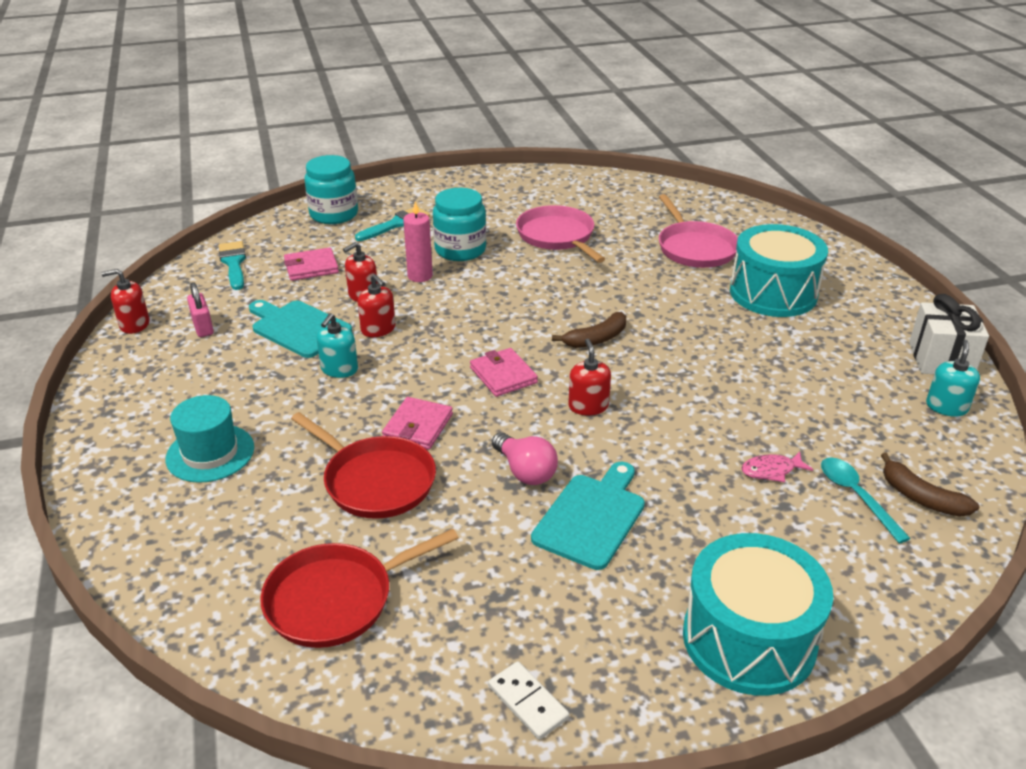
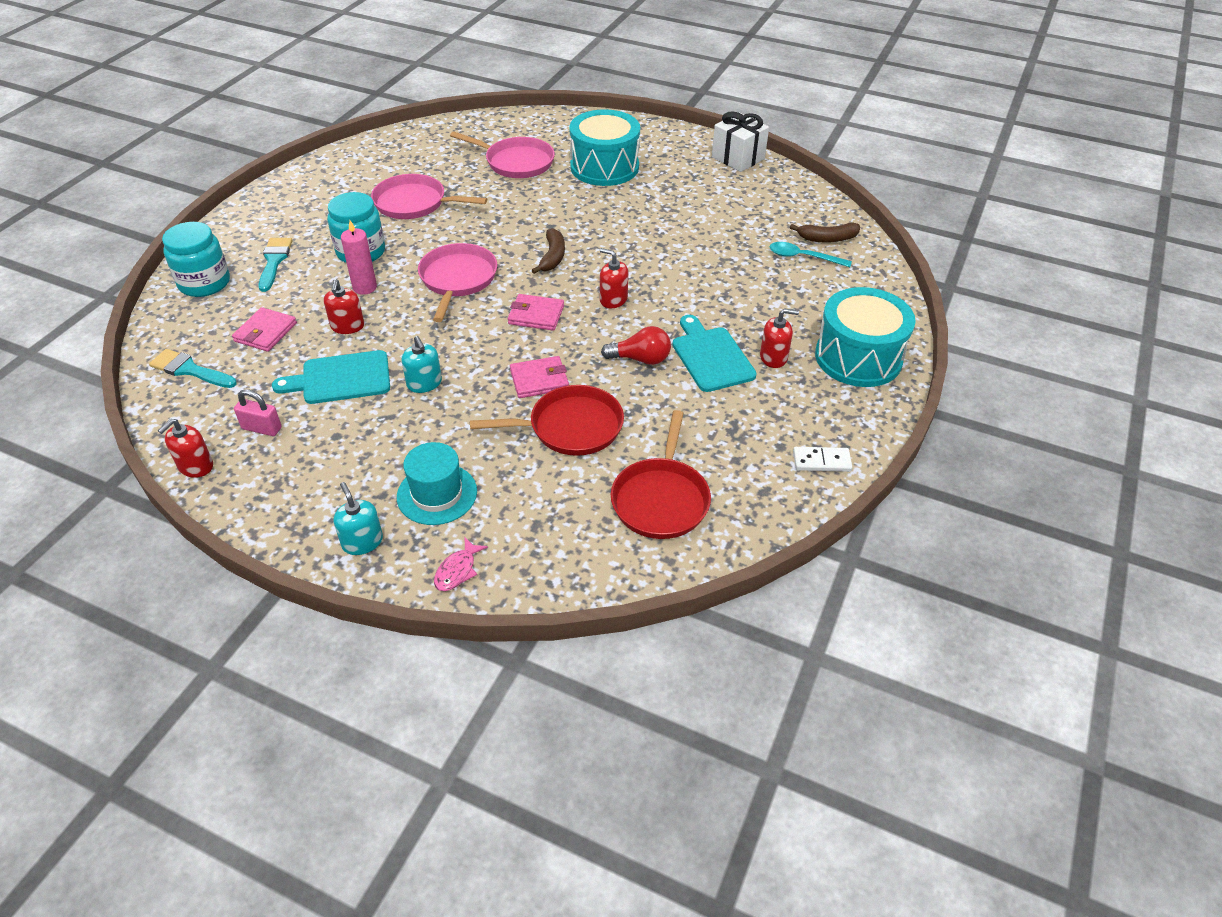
camera: 50 degrees left, 10 degrees up
red soap dispenser [358,274,395,337] -> red soap dispenser moved to [760,308,799,368]
pink wallet [382,397,453,450] -> pink wallet turned 75 degrees counterclockwise [510,356,569,398]
pink light bulb [492,432,558,485] -> red light bulb [601,326,671,365]
pink fish [741,451,813,482] -> pink fish moved to [434,537,488,591]
turquoise soap dispenser [926,340,980,417] -> turquoise soap dispenser moved to [333,482,383,555]
none -> pink pan [418,243,497,322]

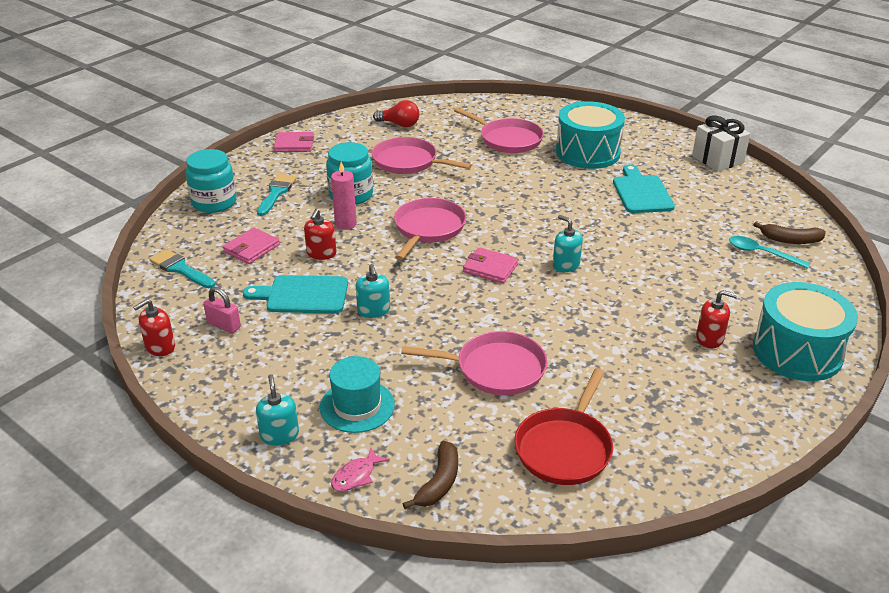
camera: 15 degrees right, 10 degrees down
red pan [470,385,624,456] -> pink pan [401,331,548,395]
pink wallet [510,356,569,398] -> pink wallet moved to [274,132,314,152]
brown banana [532,228,565,274] -> brown banana moved to [403,440,458,509]
red soap dispenser [600,248,628,308] -> turquoise soap dispenser [553,215,583,272]
red light bulb [601,326,671,365] -> red light bulb moved to [373,100,419,127]
turquoise cutting board [672,315,757,392] -> turquoise cutting board moved to [613,164,675,213]
white domino [793,447,852,472] -> none

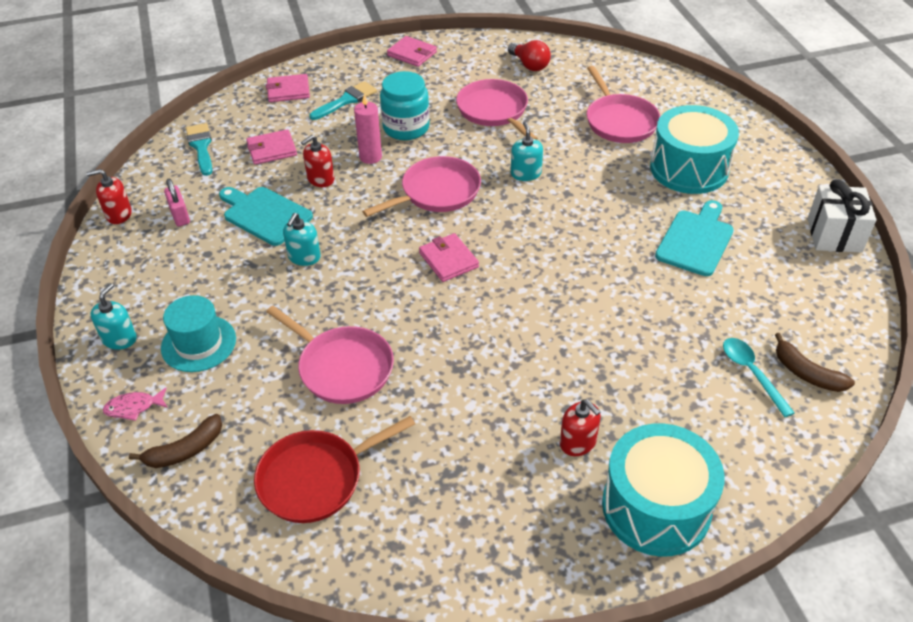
camera: 35 degrees right, 10 degrees up
turquoise jar [186,149,237,213] -> pink wallet [266,74,310,102]
turquoise soap dispenser [553,215,583,272] -> turquoise soap dispenser moved to [511,121,543,181]

